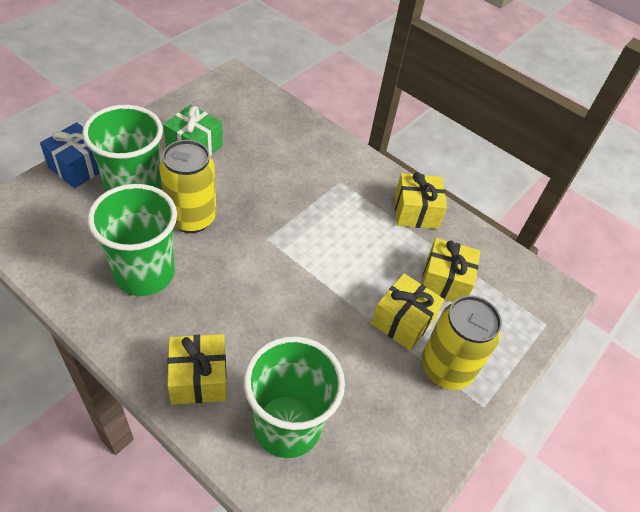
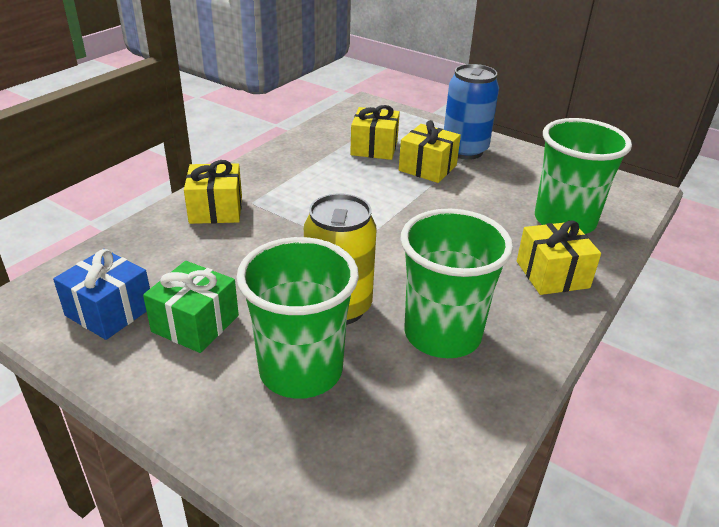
camera: 90 degrees left, 15 degrees down
blue gift [40,122,100,188] -> blue gift moved to [53,249,150,340]
yellow gift [394,173,447,229] -> yellow gift moved to [184,160,242,224]
yellow can [421,295,502,390] -> blue can [444,64,499,160]

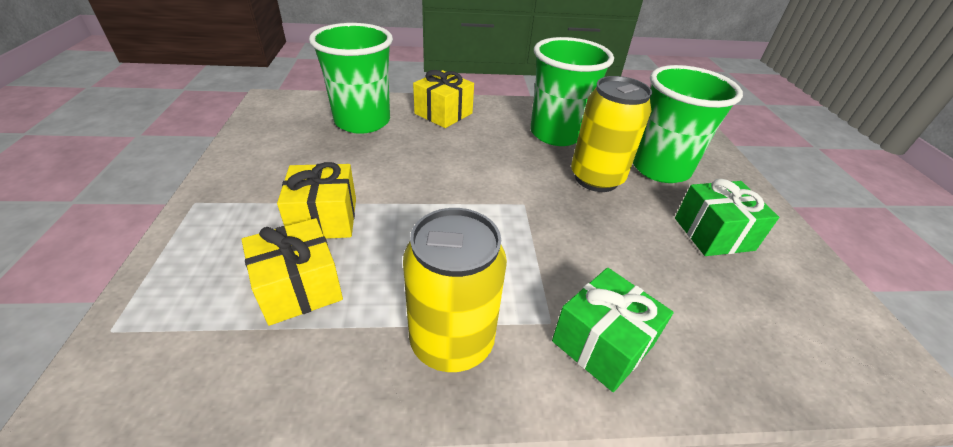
camera: 130 degrees left, 5 degrees up
blue gift [53,249,150,340] -> none
yellow gift [184,160,242,224] -> green gift [552,268,674,392]
blue can [444,64,499,160] -> none
none -> yellow can [403,208,507,372]

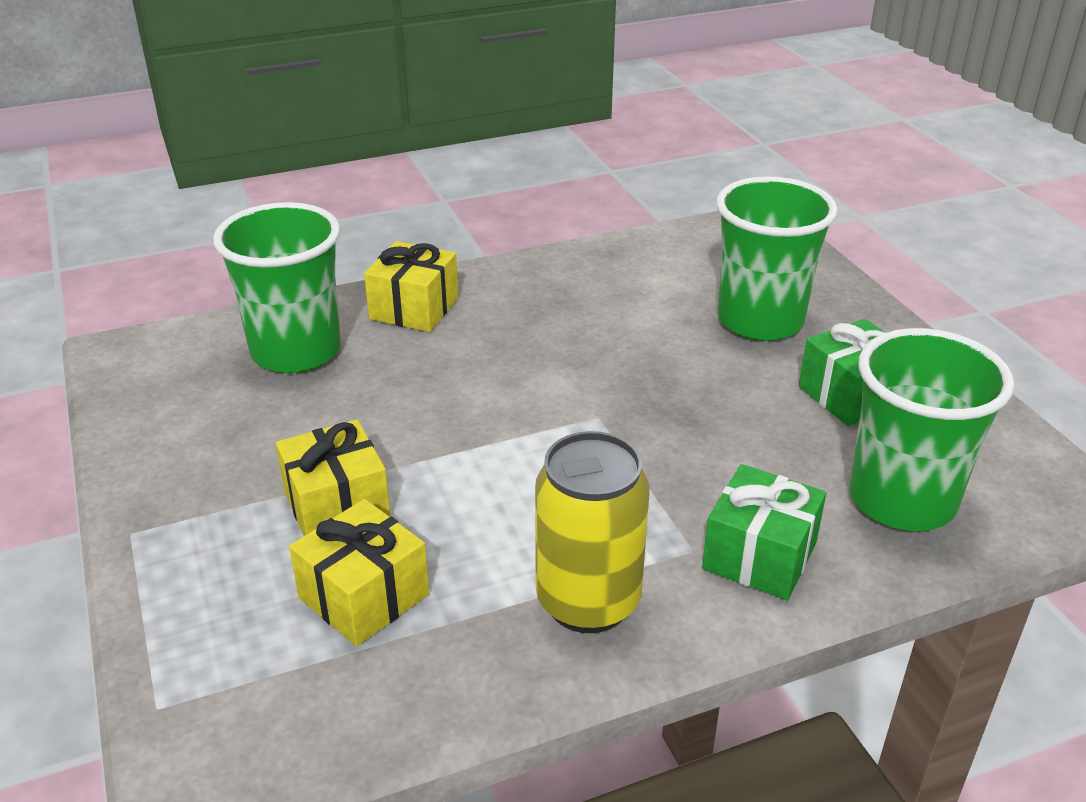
camera: 15 degrees left, 5 degrees down
green cup [530,37,614,146] -> green cup moved to [849,328,1014,531]
yellow can [571,76,652,192] -> none

